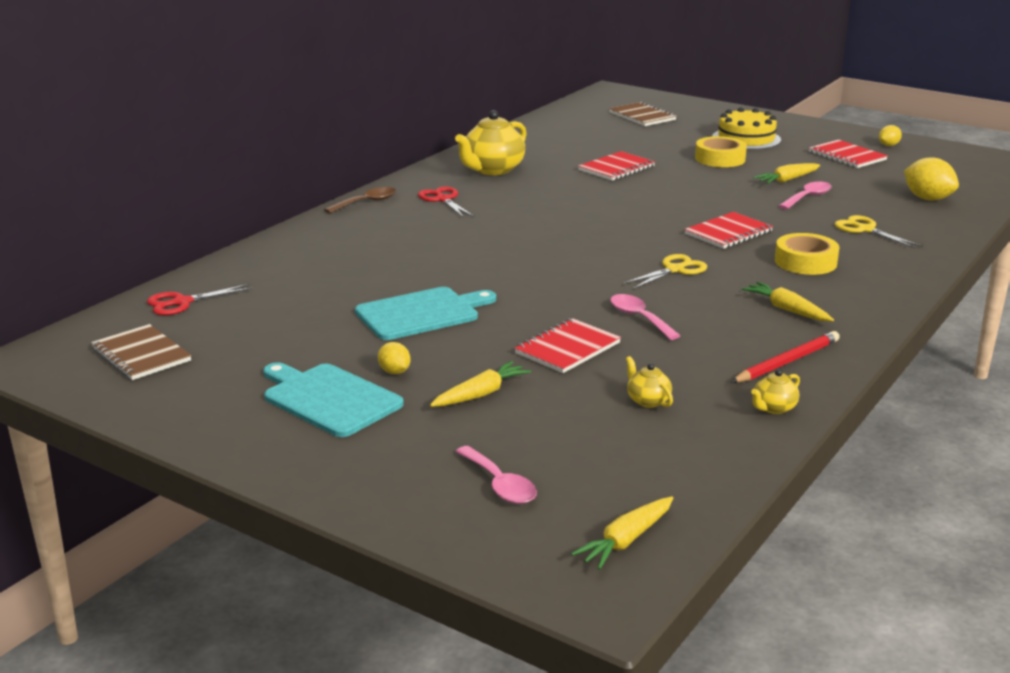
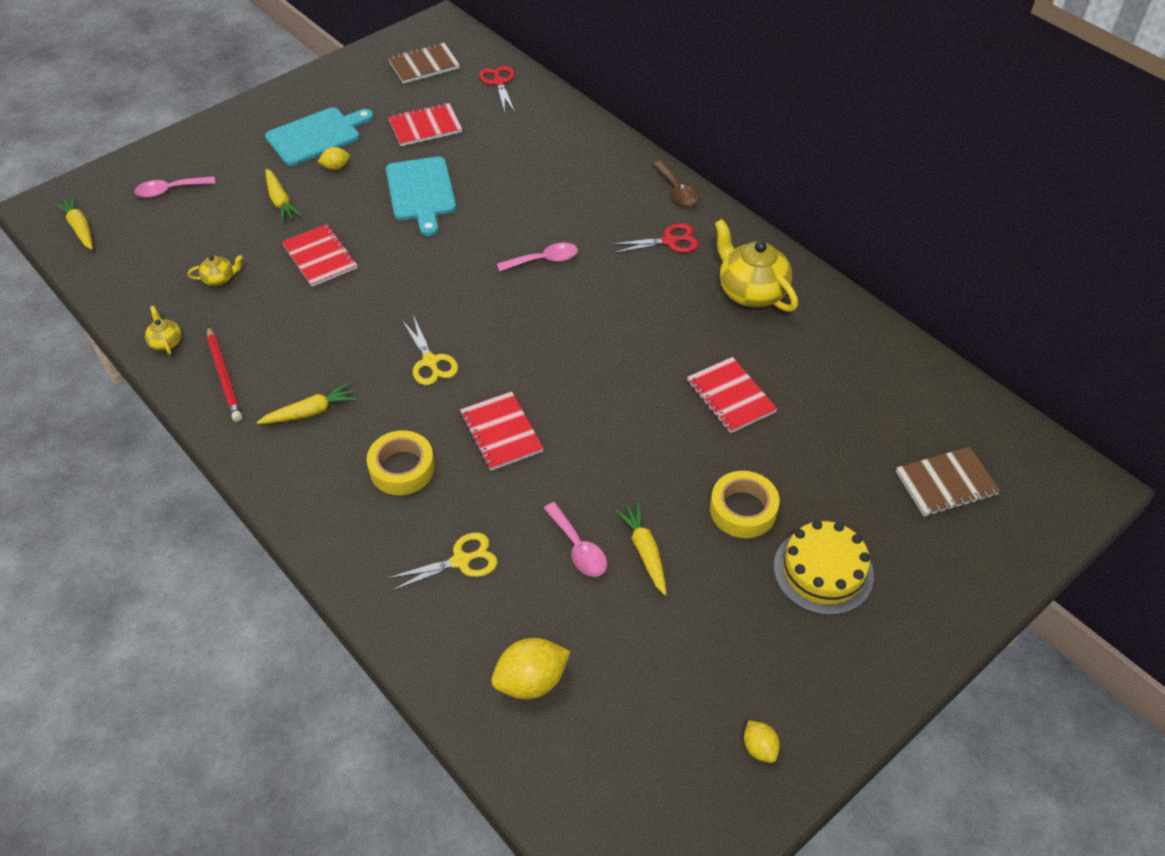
camera: 105 degrees right, 25 degrees up
pink spoon [610,294,680,340] -> pink spoon moved to [497,242,578,272]
red notebook [809,139,888,168] -> red notebook moved to [388,103,462,146]

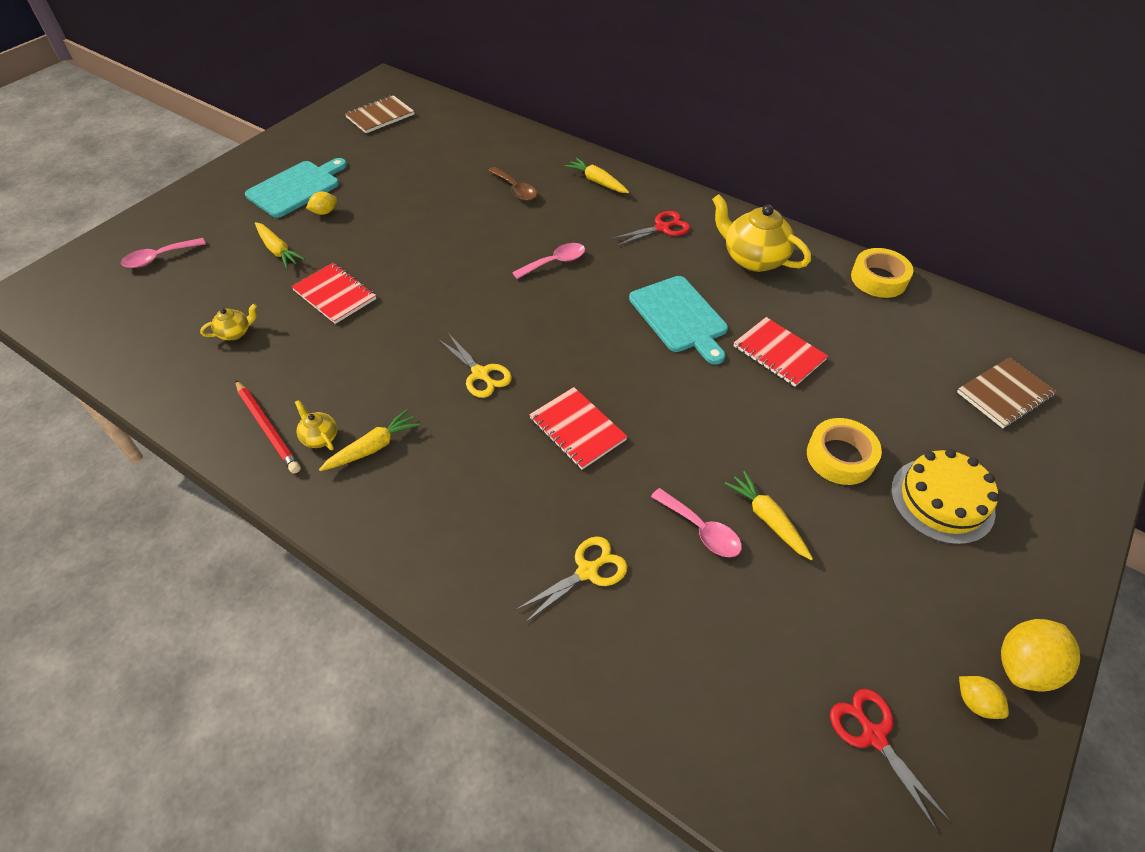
camera: 15 degrees left, 0 degrees up
yellow carrot [54,196,93,250] -> yellow carrot moved to [565,158,629,193]
yellow teapot [145,306,182,355] -> yellow teapot moved to [295,400,337,450]
yellow tape [367,430,435,495] -> yellow tape moved to [851,248,913,298]
turquoise cutting board [386,157,456,236] -> turquoise cutting board moved to [629,276,728,365]
red notebook [388,103,462,146] -> none
red scissors [479,66,515,113] -> red scissors moved to [830,689,951,831]
yellow lemon [491,638,570,699] -> yellow lemon moved to [1001,619,1080,692]
brown spoon [653,161,699,207] -> brown spoon moved to [488,167,537,201]

